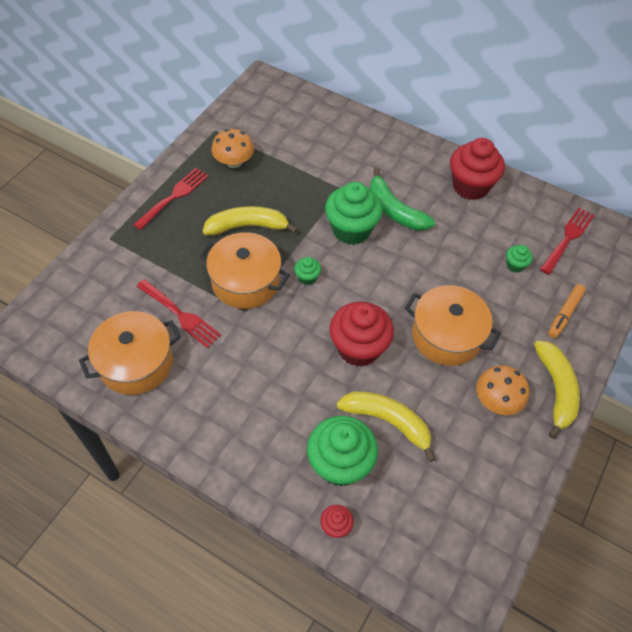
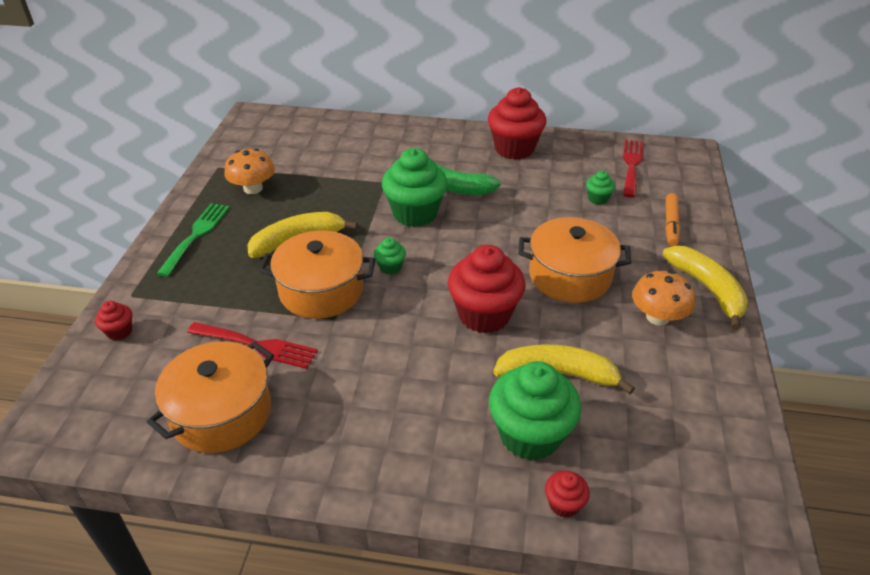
camera: 20 degrees left, 15 degrees down
red fork [133,168,209,230] -> green fork [156,203,230,277]
none -> red cupcake [95,301,132,340]

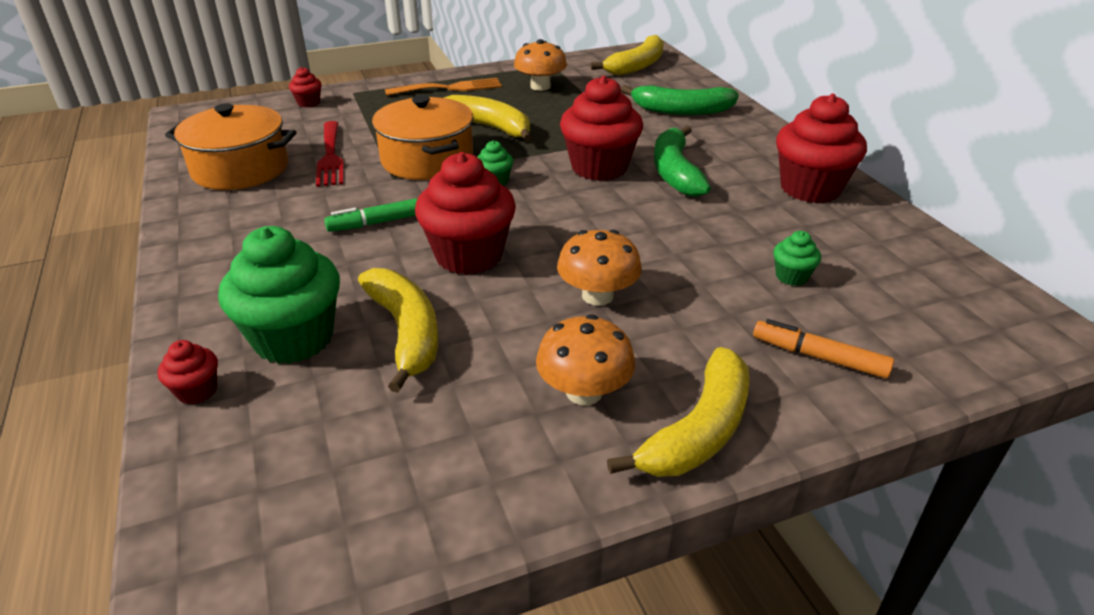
camera: 60 degrees right, 5 degrees down
green fork [156,203,230,277] -> orange fork [385,78,502,96]
green cupcake [382,148,448,227] -> red cupcake [560,75,643,181]
orange pot [518,217,632,303] -> orange mushroom [557,230,642,306]
red fork [623,140,643,198] -> none
orange marker [666,193,680,246] -> orange marker turned 45 degrees clockwise [753,319,894,379]
none -> green marker [324,198,418,232]
none -> yellow banana [590,35,664,76]
none -> green banana [621,85,739,115]

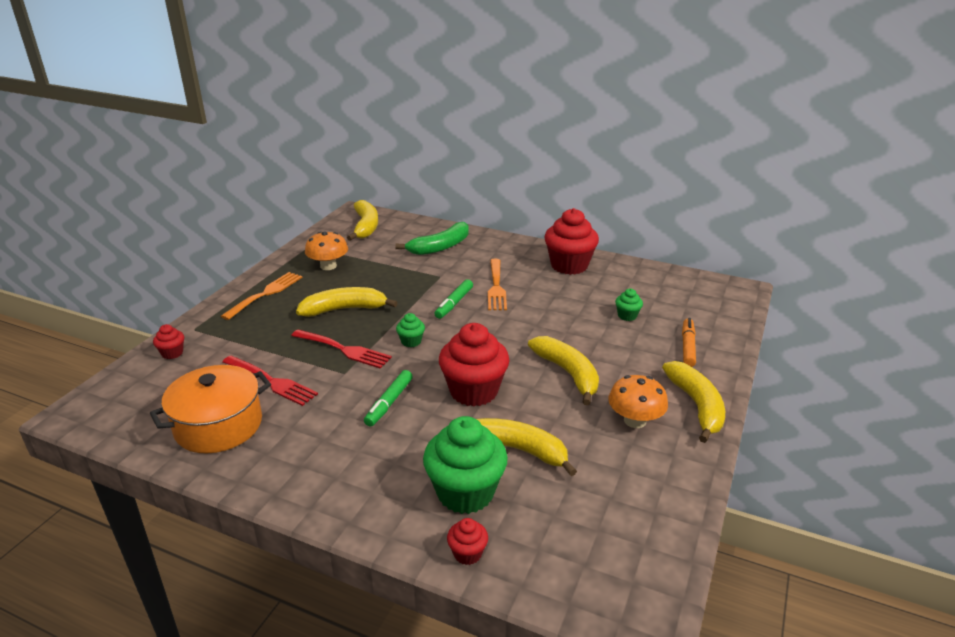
camera: 45 degrees left, 5 degrees down
orange pot [372,95,474,180] -> red fork [291,329,392,369]
orange mushroom [557,230,642,306] -> yellow banana [528,336,599,405]
red cupcake [560,75,643,181] -> green marker [435,279,473,319]
green banana [654,126,711,197] -> orange fork [488,259,507,310]
orange marker [753,319,894,379] -> orange marker turned 120 degrees clockwise [682,318,696,367]

